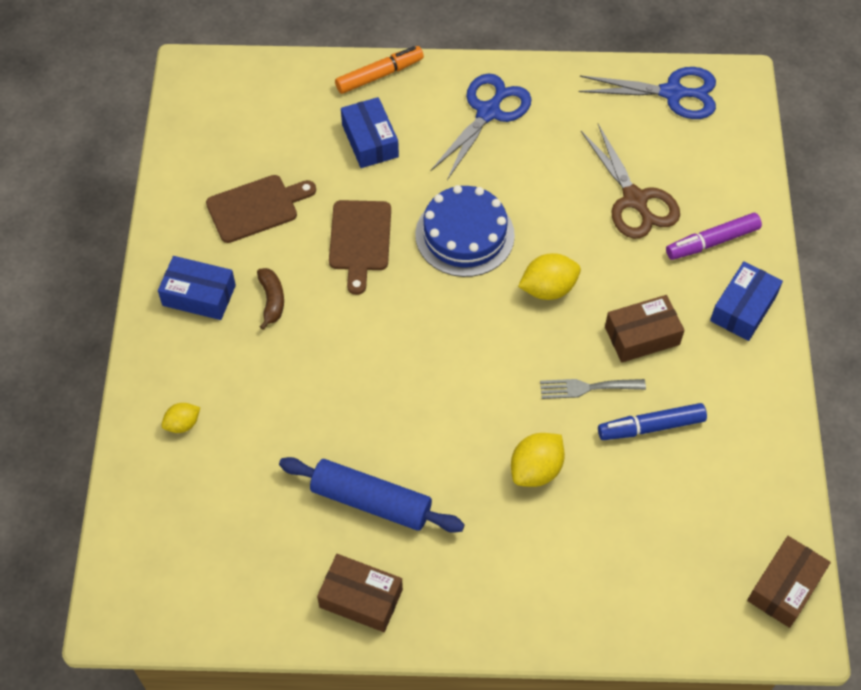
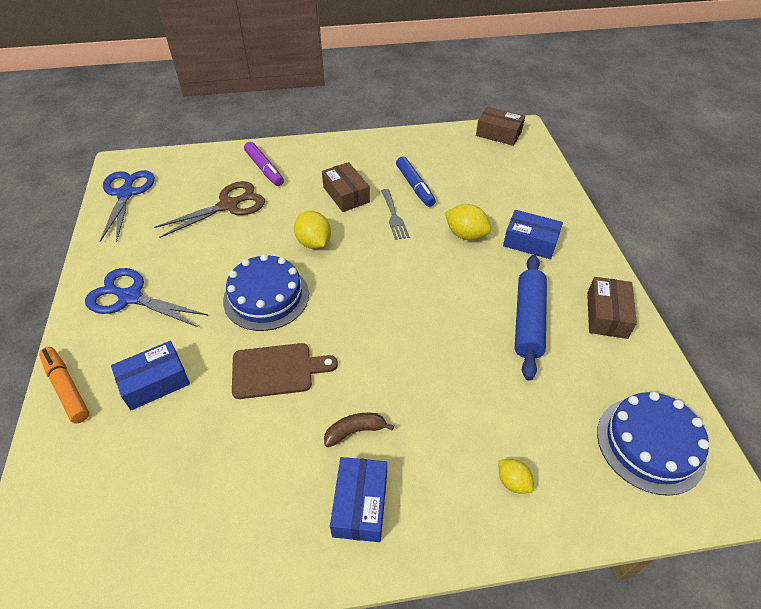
camera: 100 degrees left, 10 degrees down
brown cutting board [206,175,316,243] -> none
blue box [710,261,783,341] -> blue box moved to [503,210,563,259]
none -> blue cake [597,392,709,496]

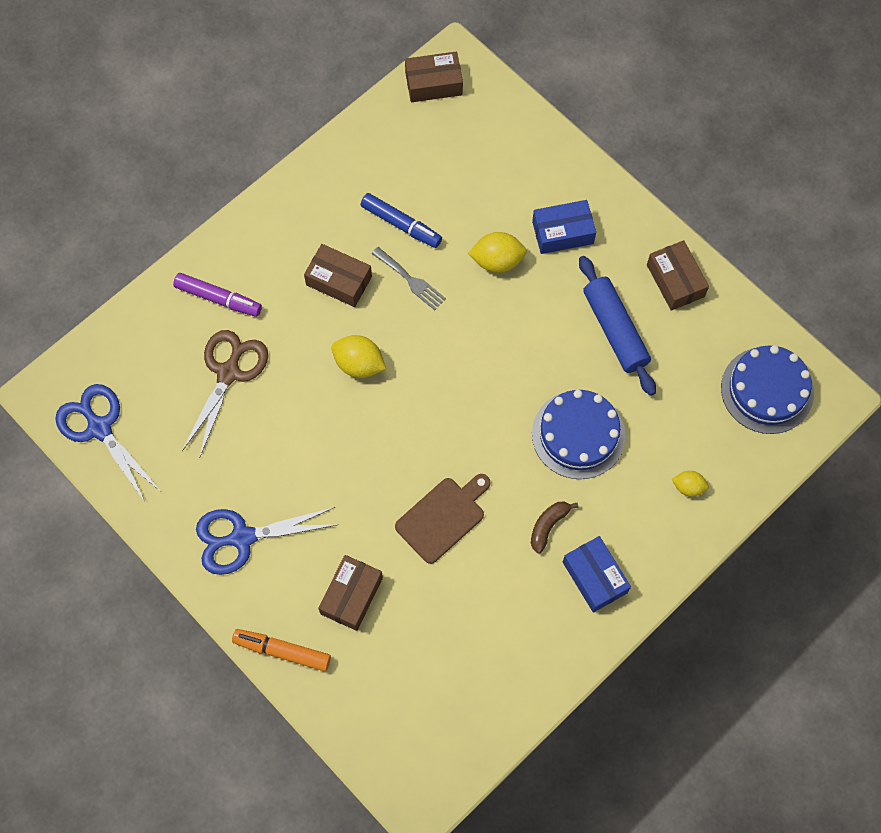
camera: 35 degrees left, 20 degrees up
blue box [111,341,190,410] -> brown box [318,555,383,631]
blue cake [223,254,309,331] -> blue cake moved to [532,390,625,479]

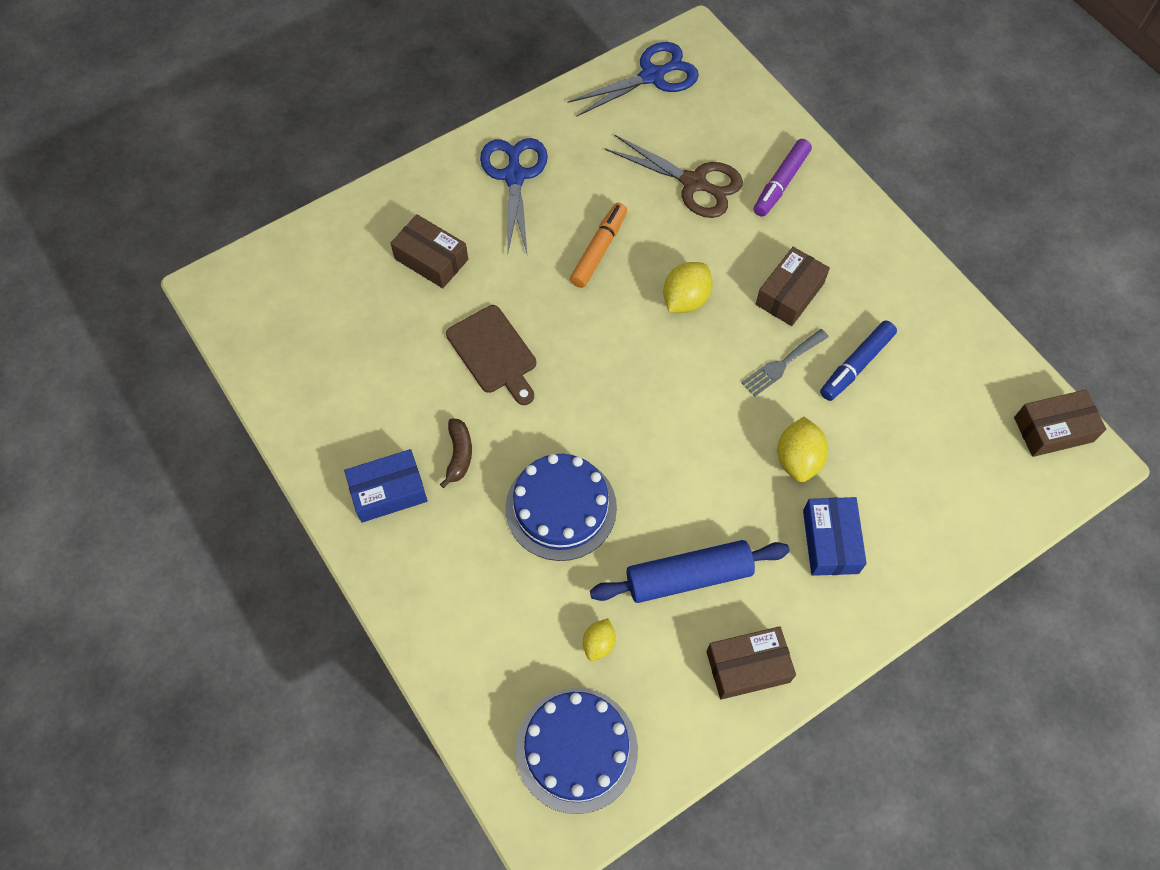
camera: 100 degrees right, 5 degrees down
orange marker [232,629,331,671] -> orange marker moved to [570,203,627,288]
brown box [405,52,463,102] -> brown box turned 75 degrees clockwise [1014,389,1106,457]
brown banana [531,502,578,553] -> brown banana turned 45 degrees clockwise [440,418,472,488]
yellow lemon [672,471,709,497] -> yellow lemon moved to [583,618,616,661]

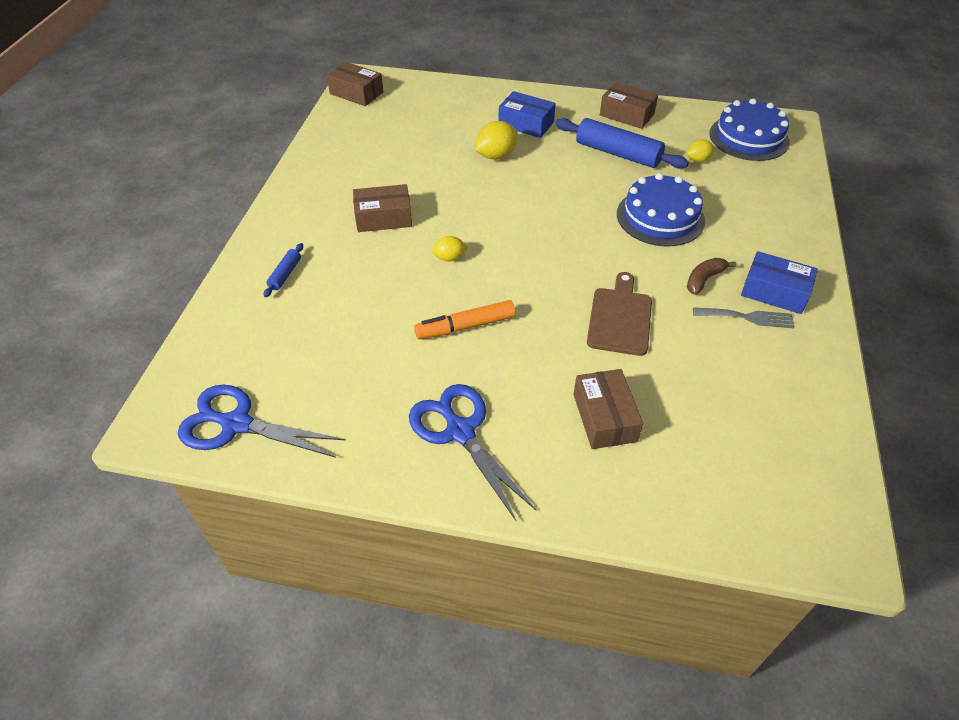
camera: 135 degrees left, 15 degrees down
blue scissors [480,138,548,256] -> blue scissors turned 105 degrees clockwise [409,384,537,522]
brown scissors [605,135,743,218] -> none
yellow lemon [663,262,712,313] -> yellow lemon [432,236,468,261], size x0.61
grey fork [742,329,829,397] -> grey fork moved to [693,307,795,328]
purple marker [754,139,812,217] -> blue rolling pin [264,243,303,297]
blue box [803,497,867,576] -> blue box turned 75 degrees clockwise [498,91,556,138]
blue marker [820,321,897,401] -> none

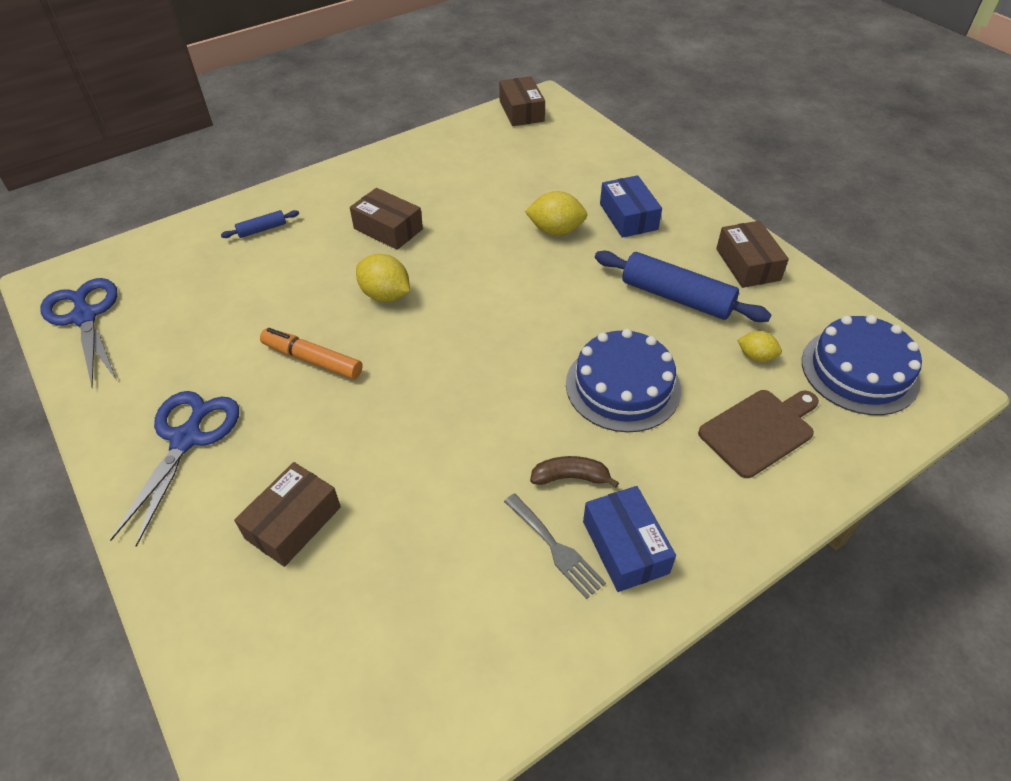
camera: 45 degrees right, 0 degrees up
yellow lemon [432,236,468,261] -> yellow lemon [356,254,410,302], size x1.65
blue rolling pin [555,118,689,169] -> blue rolling pin turned 45 degrees counterclockwise [595,251,771,322]
brown cutting board [587,272,652,356] -> brown cutting board moved to [698,390,819,478]

